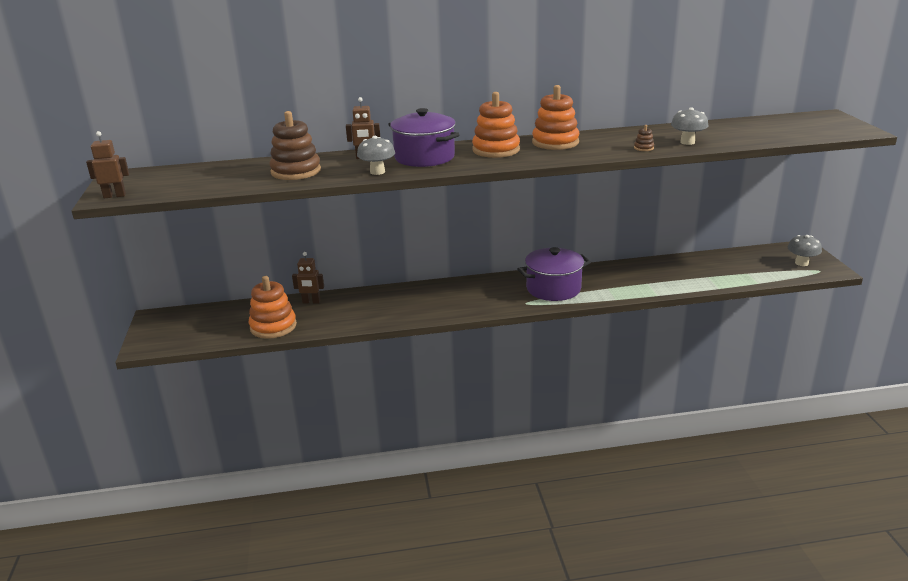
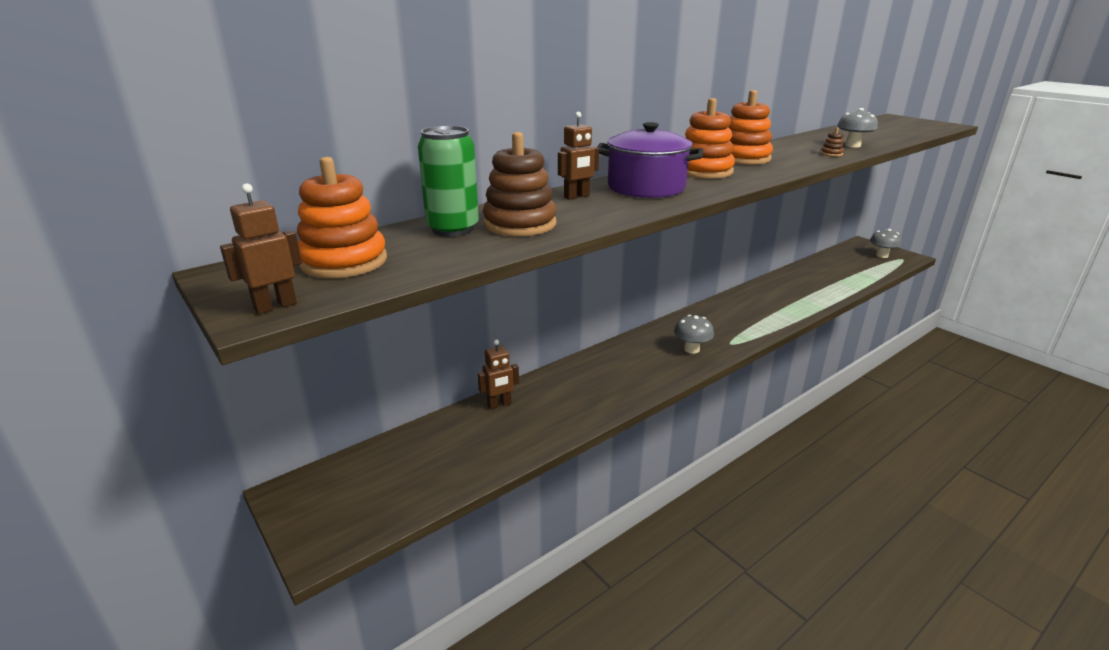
camera: 30 degrees left, 0 degrees up
orange stacking toy [248,276,297,339] -> orange stacking toy moved to [297,157,387,278]
grey mushroom [357,136,395,175] -> grey mushroom moved to [674,315,714,354]
purple pot [518,247,591,301] -> none
none -> green can [418,126,479,236]

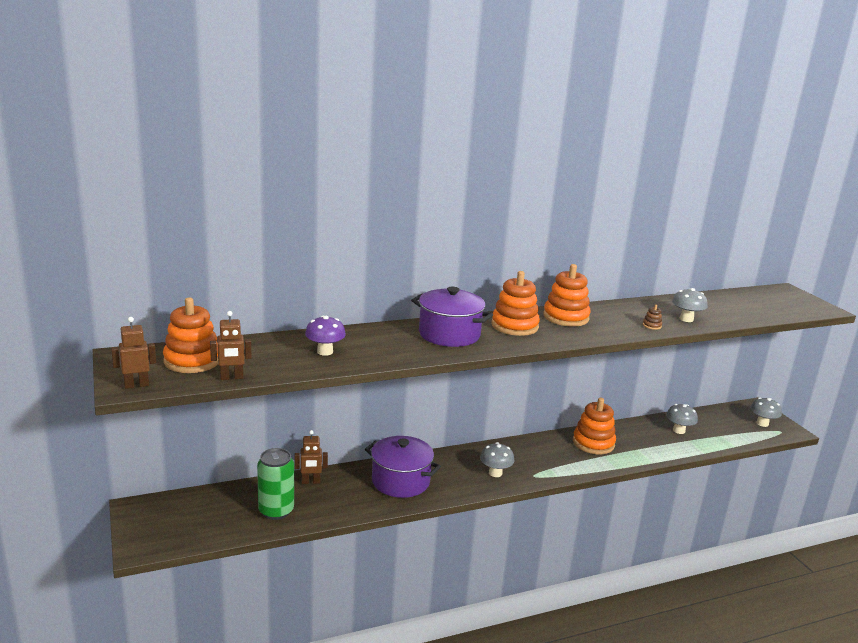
camera: 15 degrees right, 5 degrees down
green can [418,126,479,236] -> green can moved to [257,448,294,520]
brown stacking toy [483,132,556,236] -> purple mushroom [305,316,346,356]
brown robot [558,112,599,200] -> brown robot moved to [210,311,252,380]
none -> purple pot [365,436,441,498]
none -> orange stacking toy [573,397,616,454]
none -> grey mushroom [666,404,698,434]

